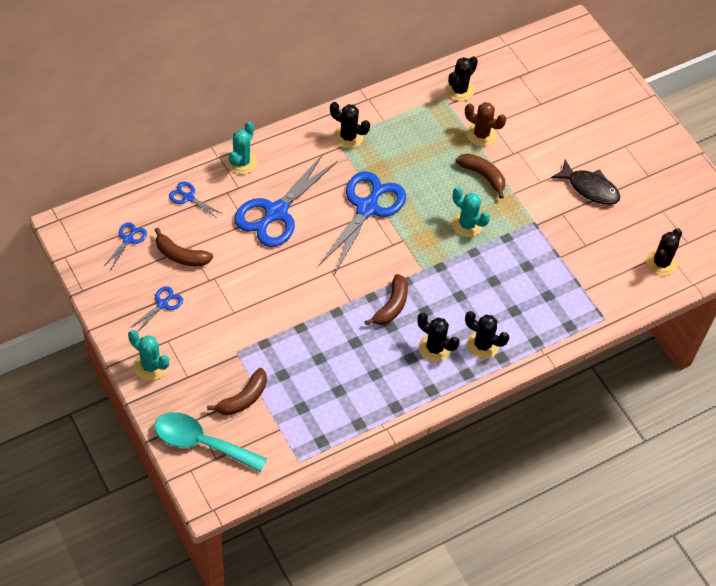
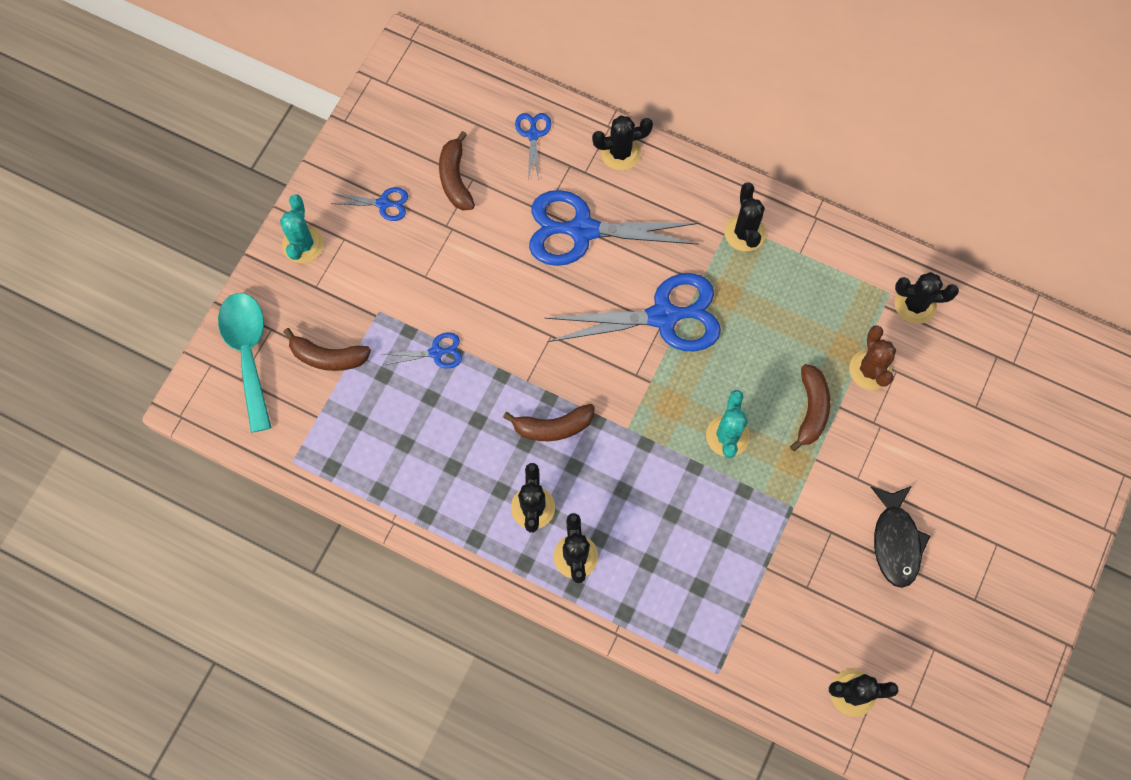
camera: 60 degrees right, 15 degrees up
blue scissors [103,222,147,271] -> blue scissors moved to [382,332,462,369]
turquoise cactus [227,121,257,174] -> black cactus [592,115,653,170]

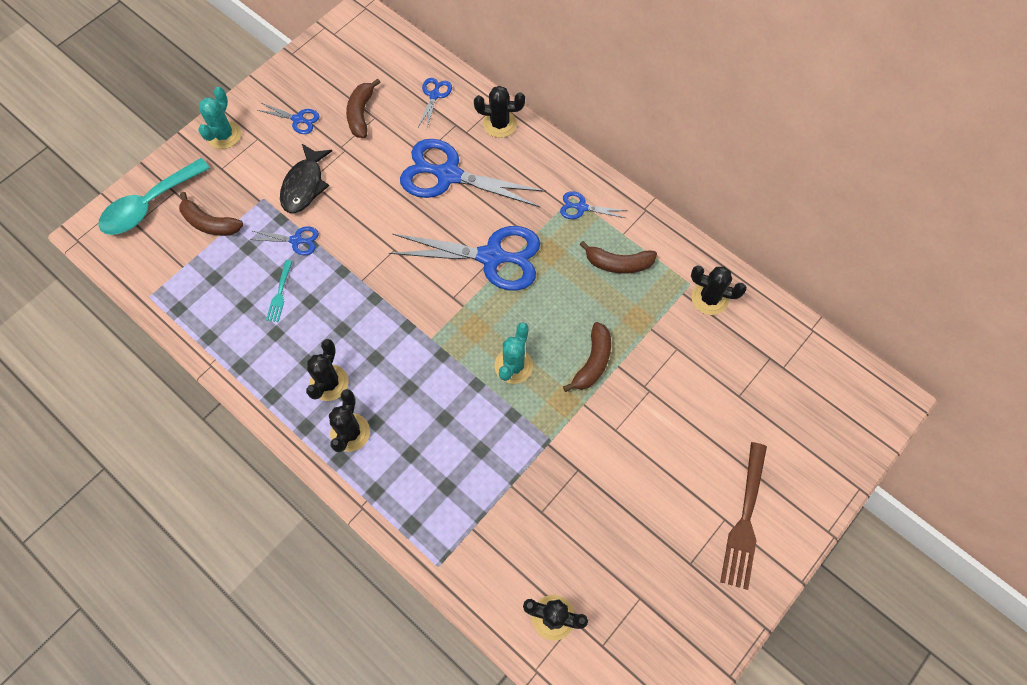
camera: 15 degrees right, 5 degrees down
turquoise spoon [218,293,272,433] -> turquoise spoon turned 135 degrees counterclockwise [98,158,210,235]
brown banana [503,404,595,441] -> brown banana moved to [580,241,657,274]
black cactus [724,182,766,251] -> blue scissors [560,191,627,219]
brown cactus [849,325,896,390] -> none
black fish [871,486,930,588] -> black fish moved to [280,144,332,213]
none -> turquoise fork [266,260,293,322]
none -> brown fork [720,442,767,590]

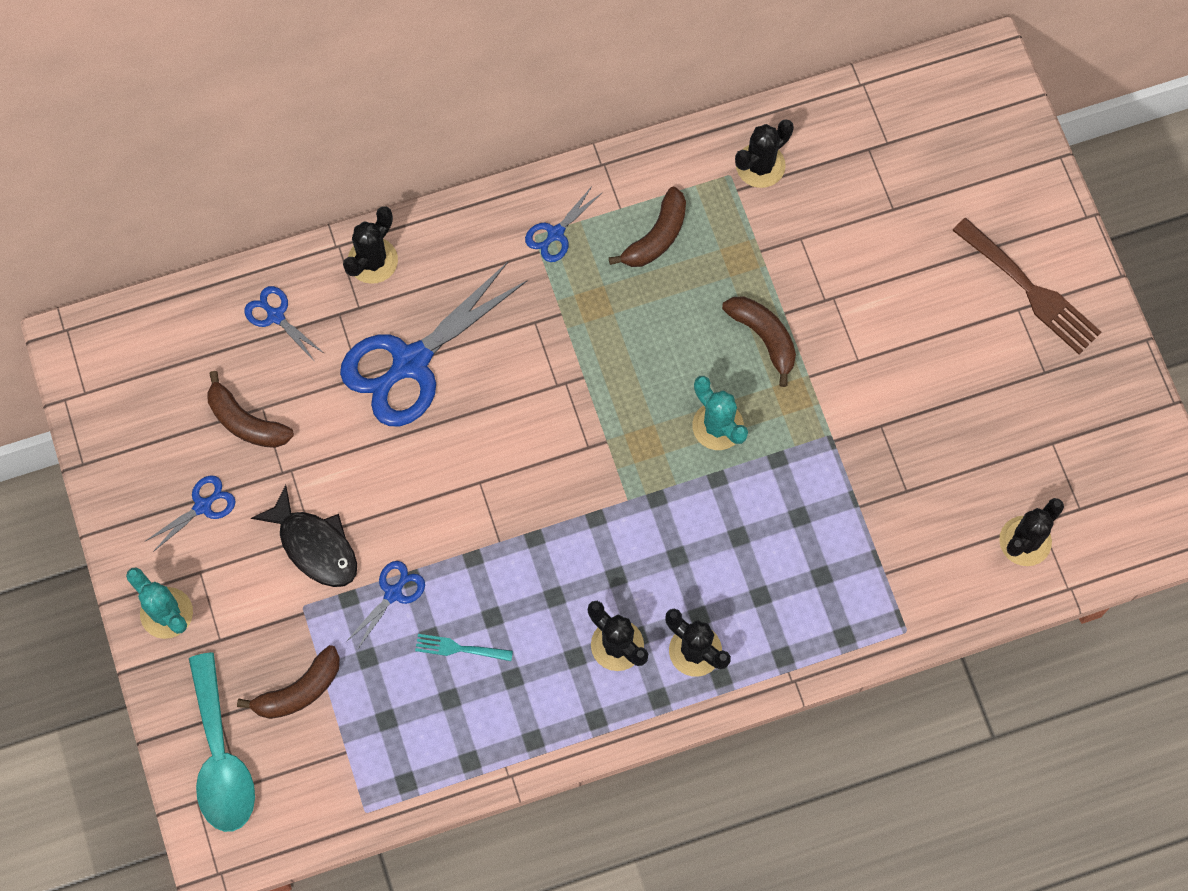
camera: 60 degrees left, 5 degrees up
turquoise fork [266,260,293,322] -> turquoise fork turned 150 degrees clockwise [415,634,513,661]
blue scissors [389,226,540,291] -> none

